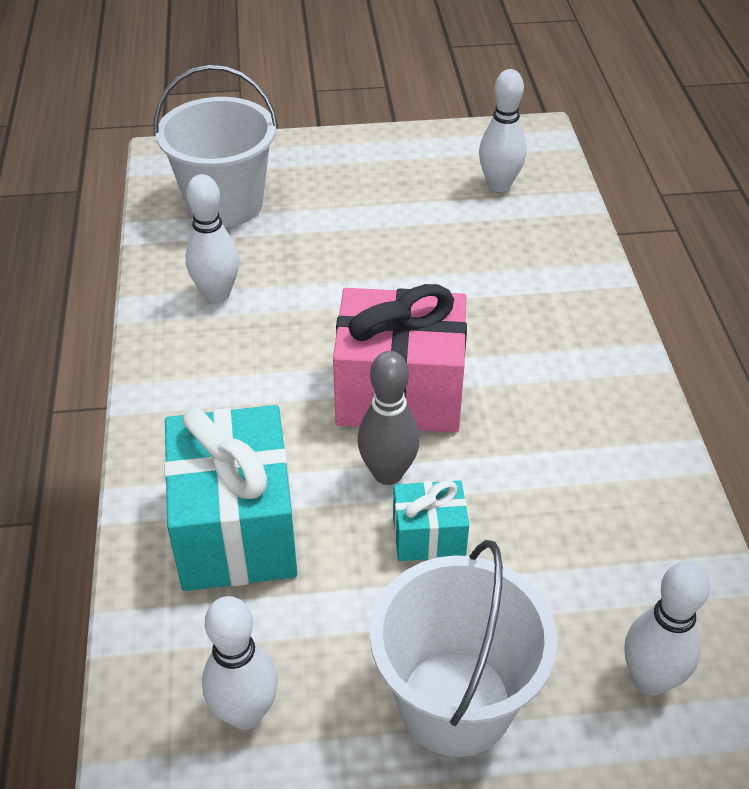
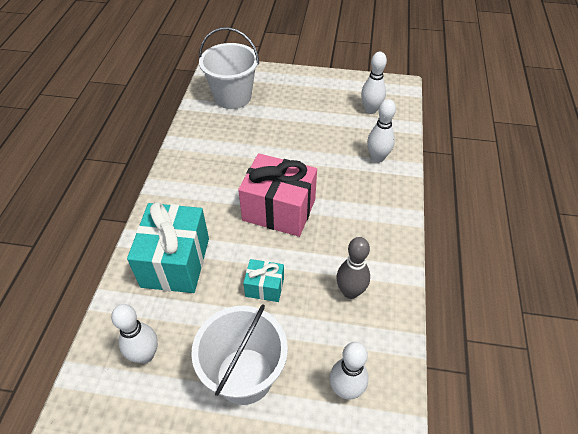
camera: 15 degrees right, 5 degrees up
white bowling pin [185,174,239,303] -> white bowling pin moved to [367,99,396,163]
grey bowling pin [357,351,420,485] -> grey bowling pin moved to [336,237,370,299]

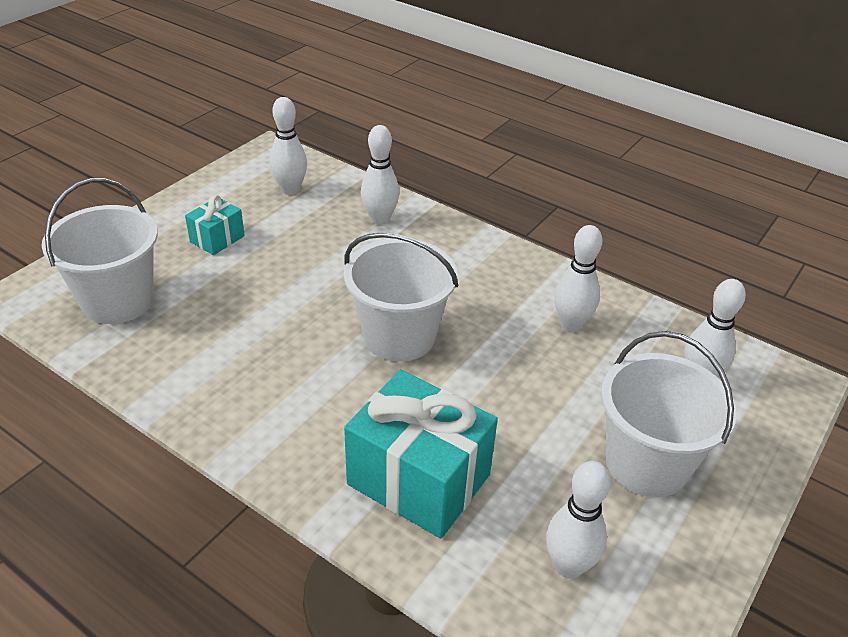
camera: 65 degrees left, 10 degrees down
pink gift [238,153,317,237] -> white bucket [344,233,458,362]
turquoise gift [243,259,284,302] -> turquoise gift moved to [185,195,245,255]
grey bowling pin [336,237,370,299] -> white bowling pin [554,225,603,332]

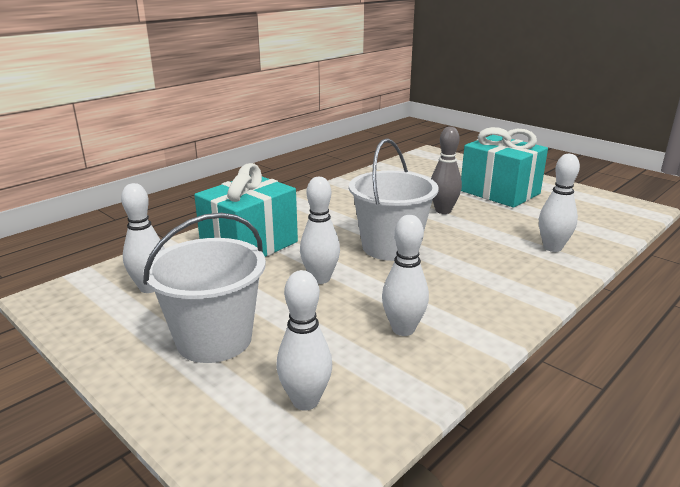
camera: 100 degrees right, 15 degrees down
white bucket [42,178,158,324] -> none
turquoise gift [185,195,245,255] -> turquoise gift [461,127,548,208], size x2.00
white bowling pin [270,97,307,195] -> white bowling pin moved to [300,177,340,284]
none -> grey bowling pin [431,127,462,214]

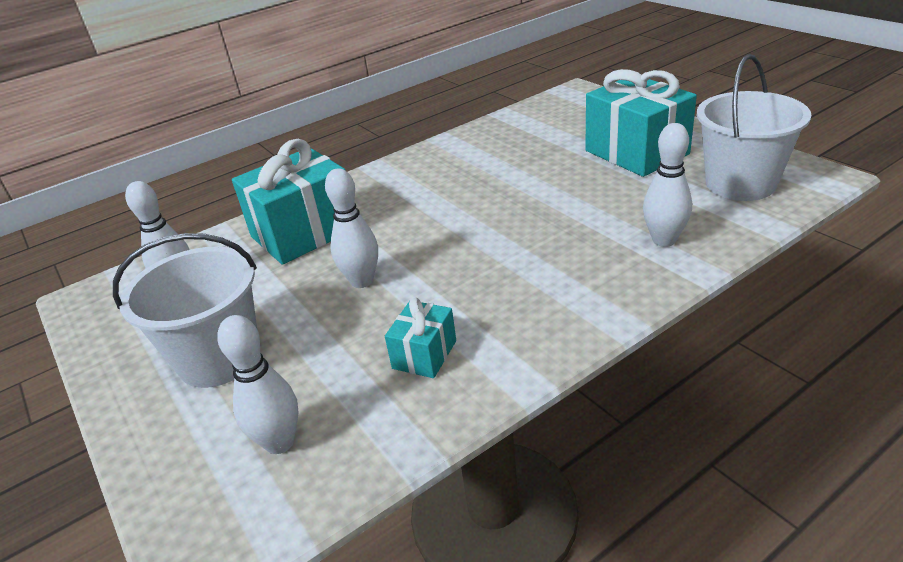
camera: 15 degrees right, 10 degrees up
white bucket [349,138,439,261] -> white bucket moved to [697,54,811,201]
white bowling pin [382,215,429,336] -> turquoise gift [385,298,456,378]
grey bowling pin [431,127,462,214] -> none

